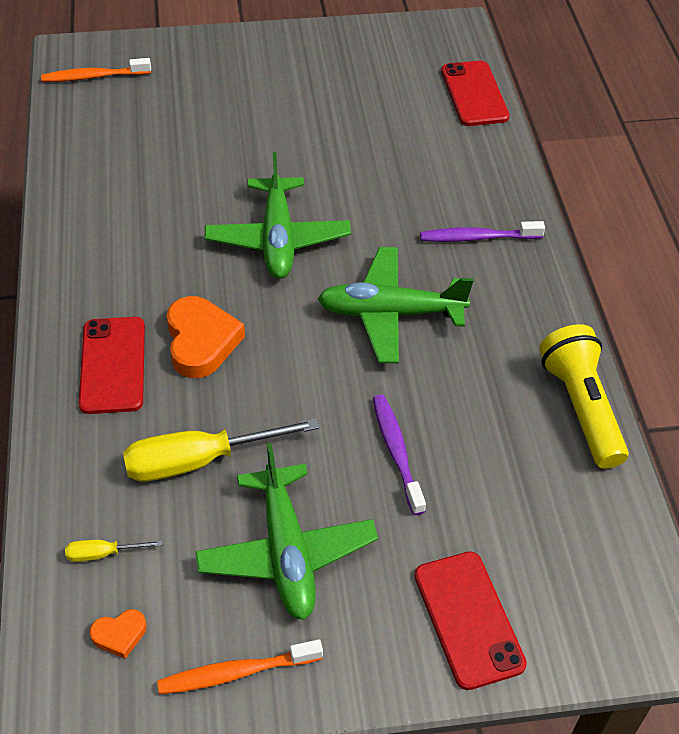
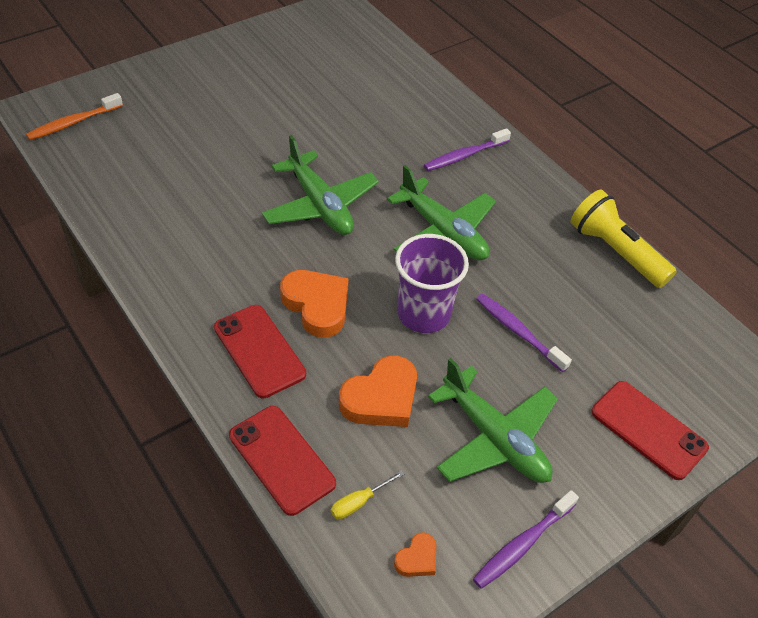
camera: 30 degrees left, 0 degrees up
yellow screwdriver [123,418,319,482] -> orange heart [339,356,417,427]
orange toothbrush [157,640,323,694] -> purple toothbrush [473,490,579,589]
green plane [318,247,473,363] -> green plane turned 105 degrees counterclockwise [387,165,496,260]
red phone [441,61,510,126] -> red phone moved to [229,406,336,516]
none -> purple cup [395,234,469,333]

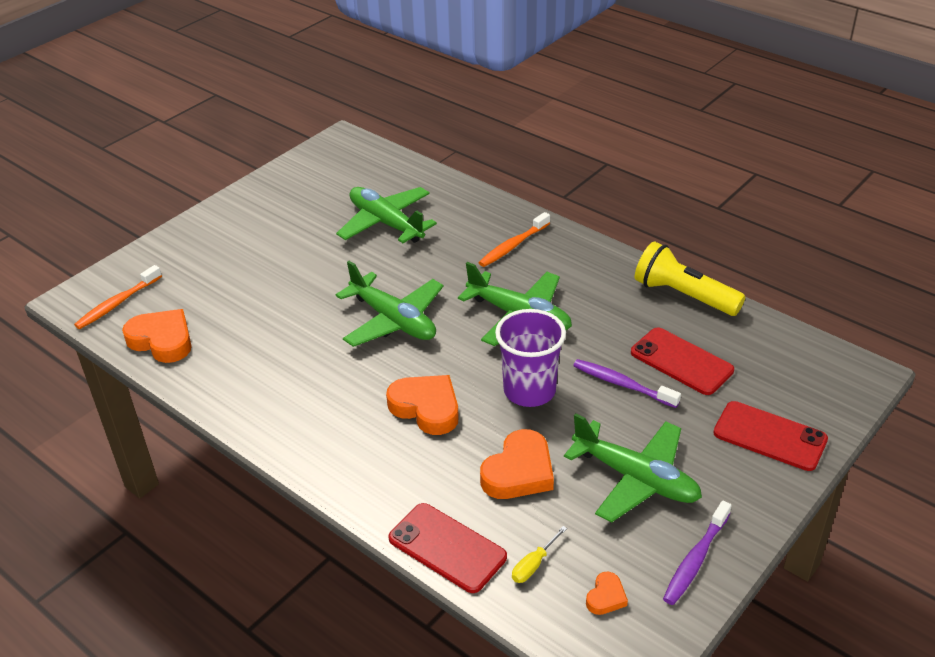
camera: 10 degrees left, 10 degrees down
red phone [214,305,306,398] -> red phone moved to [631,327,734,395]
purple toothbrush [424,128,511,171] -> orange toothbrush [478,212,550,267]
none -> orange heart [122,309,192,363]
none -> green plane [336,187,437,243]

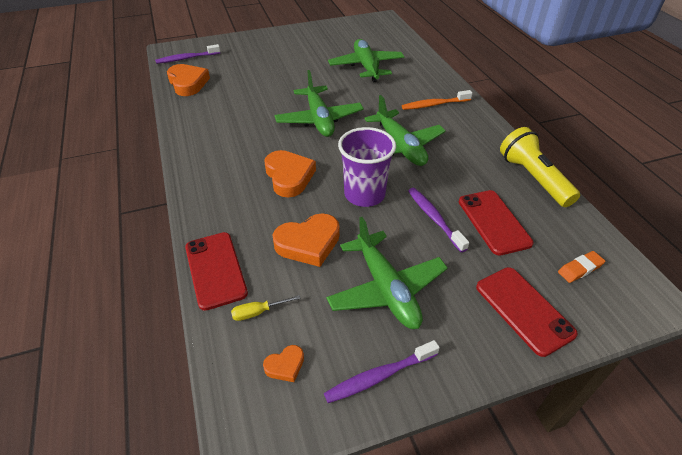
camera: 30 degrees right, 5 degrees up
orange toothbrush [74,265,162,329] -> purple toothbrush [155,44,220,64]
none -> orange eraser [558,251,605,283]

